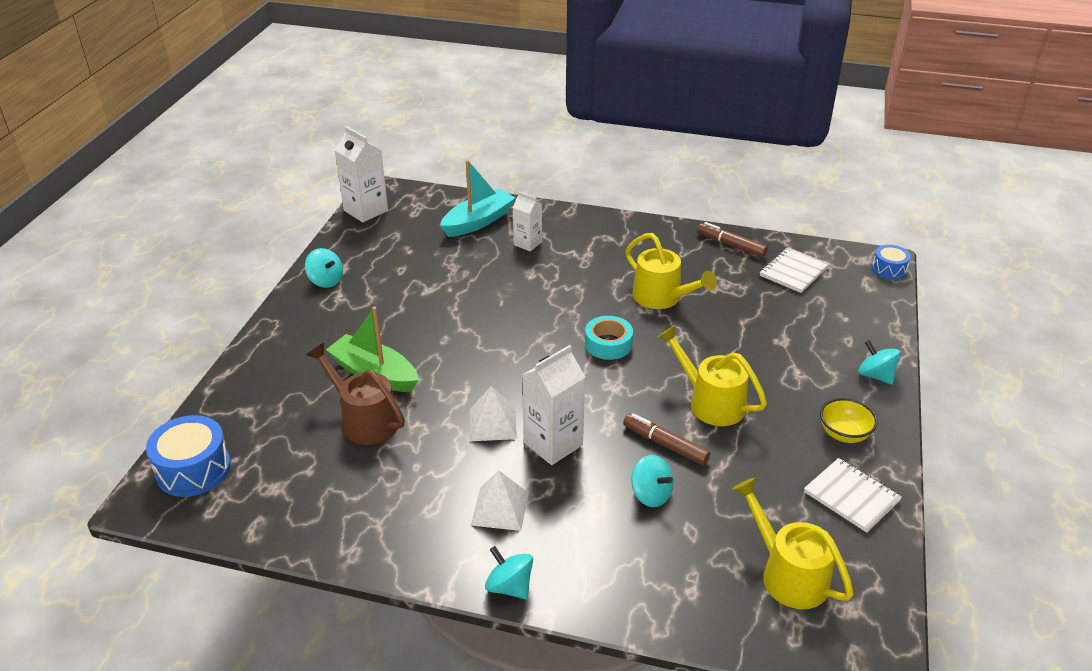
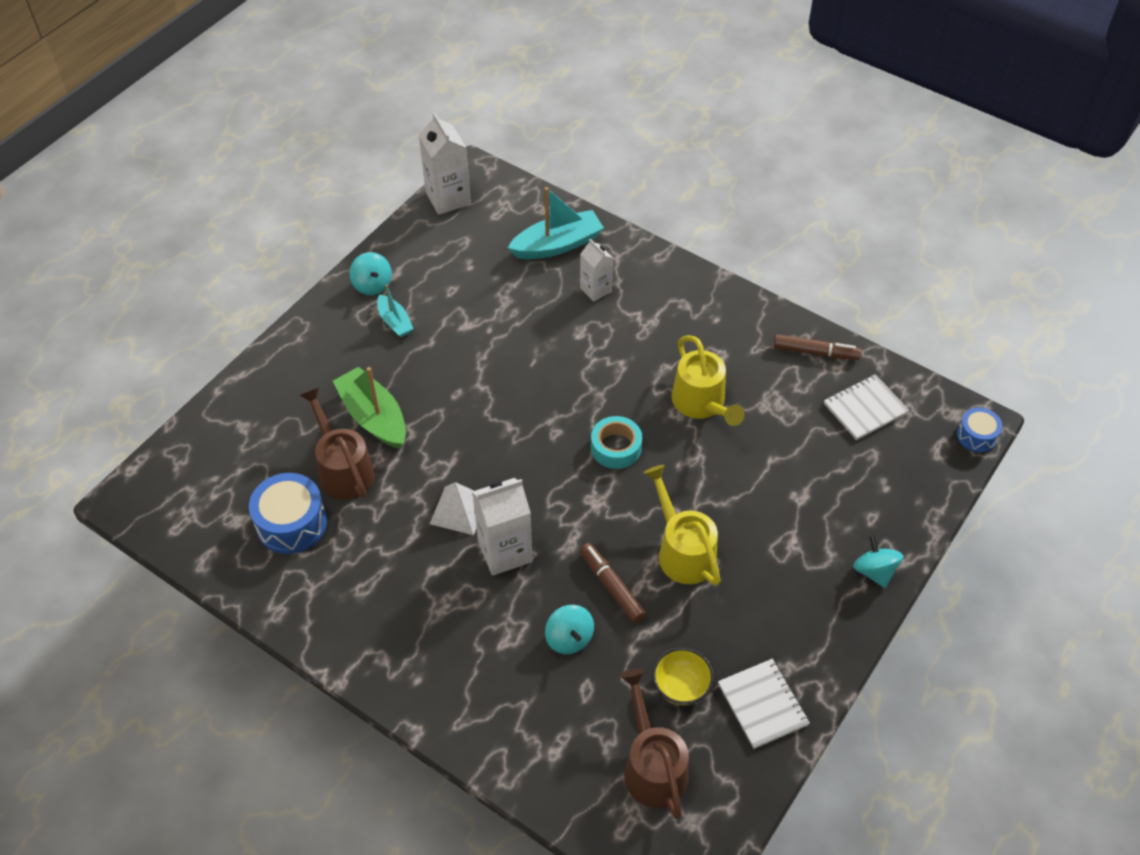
camera: 20 degrees right, 15 degrees up
blue drum [146,415,231,497] -> blue drum moved to [249,473,327,554]
white pyramid [471,470,529,531] -> none
turquoise spinning top [485,546,533,599] -> none
brown marker [697,222,768,258] -> brown marker turned 135 degrees clockwise [774,334,861,360]
yellow watering can [733,478,854,609] -> brown watering can [620,669,689,819]
yellow bowl [820,398,878,443] -> yellow bowl moved to [652,648,714,705]
none -> turquoise boat [377,284,414,337]

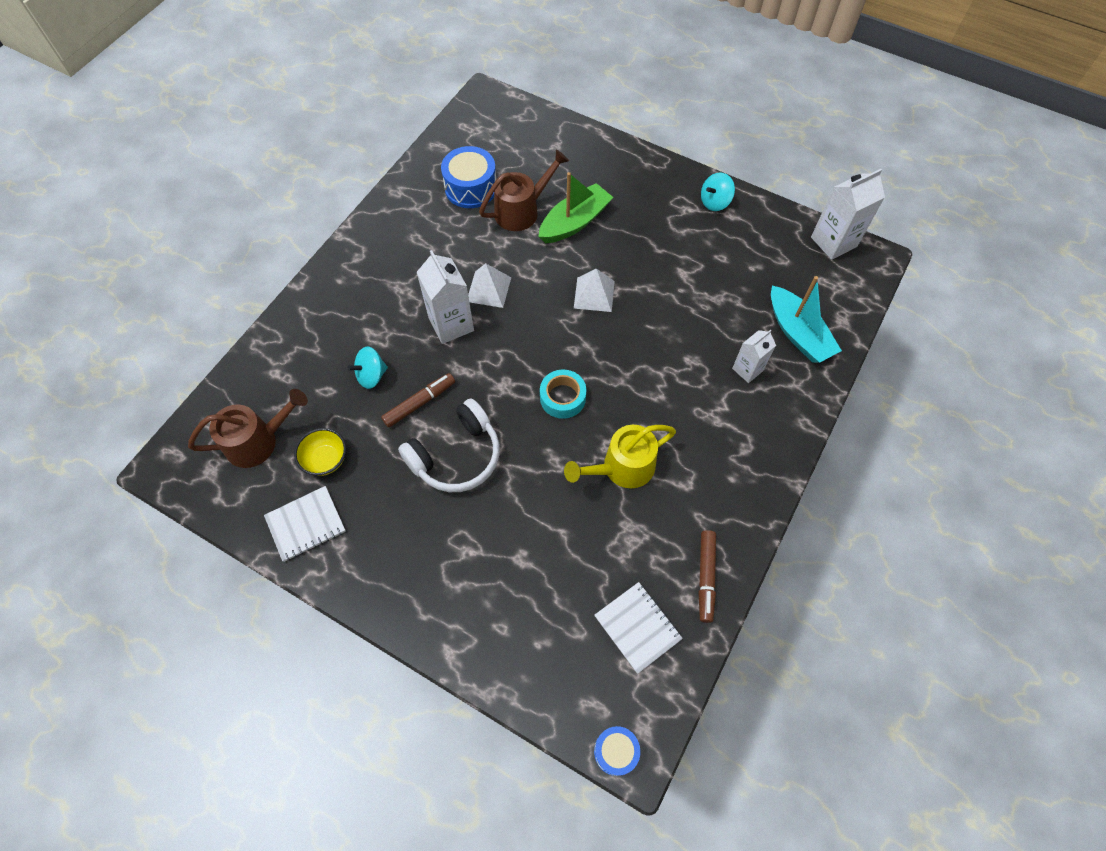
camera: 85 degrees right, 10 degrees up
turquoise boat [377,284,414,337] -> none
yellow watering can [644,465,720,585] -> white headphones [398,399,500,492]
turquoise spinning top [853,535,903,588] -> none
none -> white pyramid [574,268,615,312]

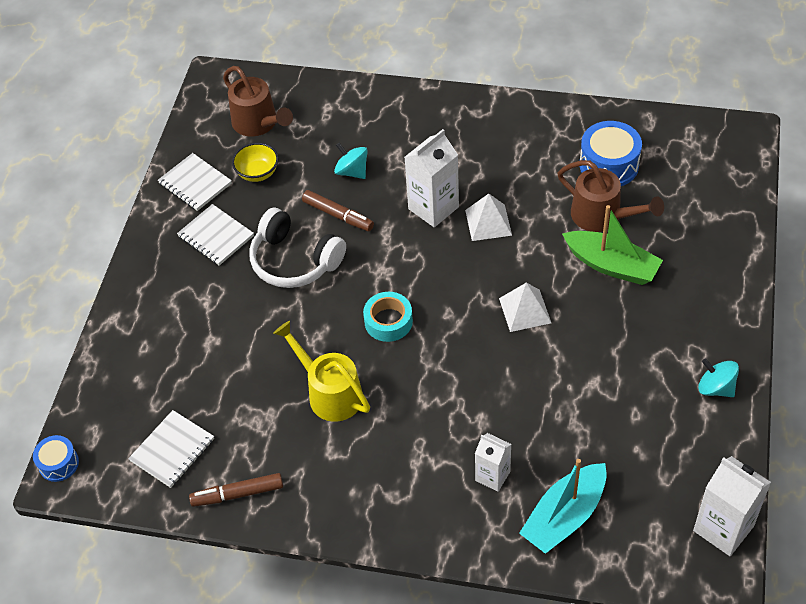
camera: 75 degrees right, 10 degrees down
none -> white notebook [177,204,254,266]

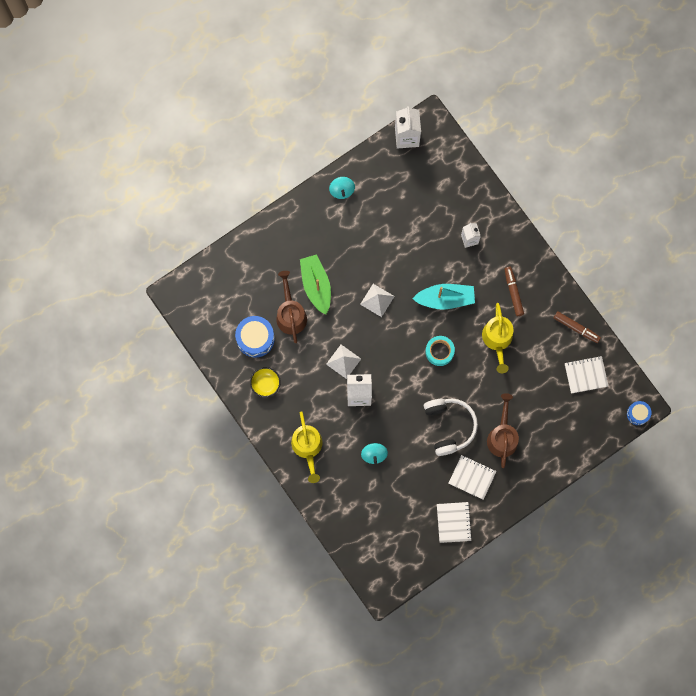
camera: 140 degrees left, 25 degrees up
white notebook [177,204,254,266] -> white notebook turned 60 degrees counterclockwise [448,455,496,500]
brown watering can [223,66,293,137] -> brown watering can moved to [487,393,519,468]
yellow bowl [232,143,279,182] -> yellow bowl moved to [250,367,281,397]
brown marker [302,190,374,231] -> brown marker moved to [504,267,524,316]
turquoise boat [519,459,607,554] -> turquoise boat moved to [412,284,475,310]
none -> yellow watering can [291,411,323,483]

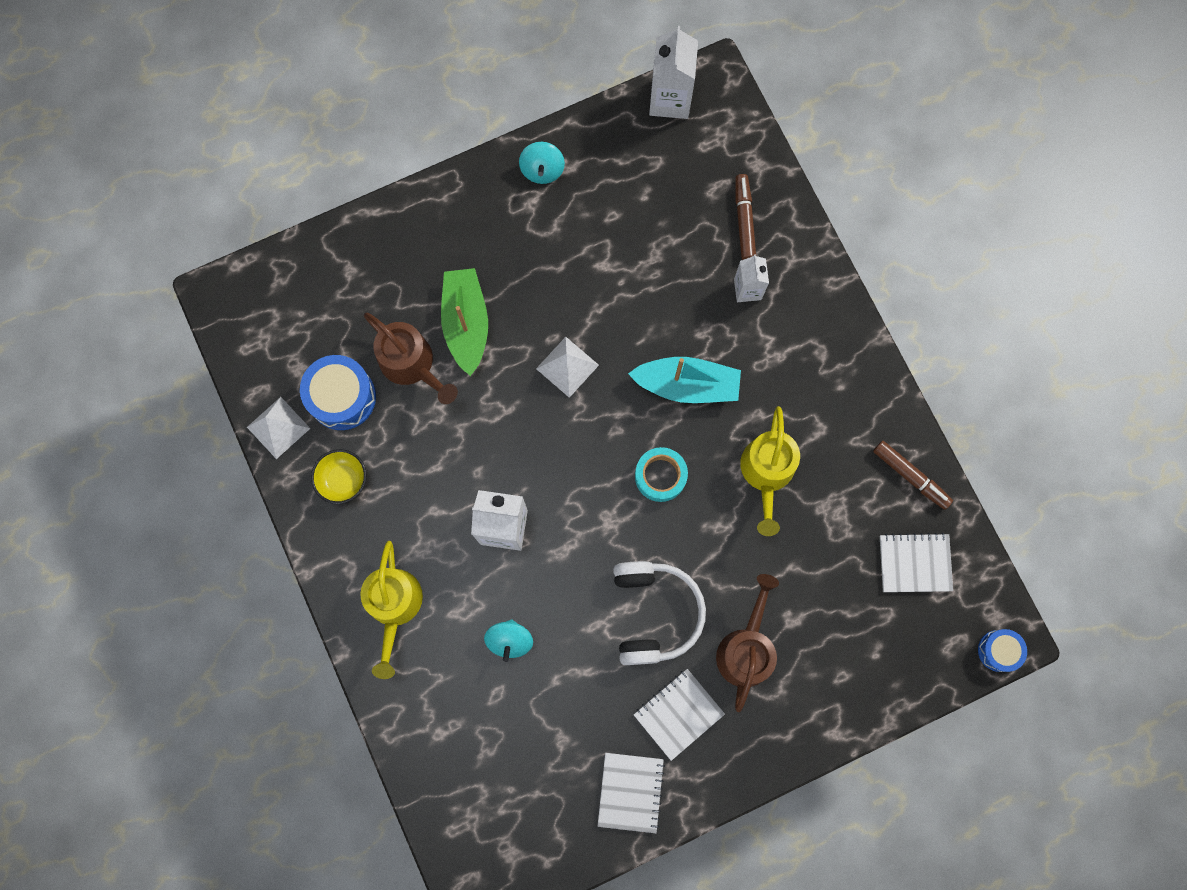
camera: 10 degrees right, 0 degrees up
brown watering can [276,271,307,343] -> brown watering can turned 135 degrees clockwise [364,313,458,404]
white pyramid [326,345,361,379] -> white pyramid moved to [247,397,311,459]
white notebook [448,455,496,500] -> white notebook turned 75 degrees counterclockwise [634,669,725,761]
brown marker [504,267,524,316] -> brown marker moved to [735,174,756,260]

